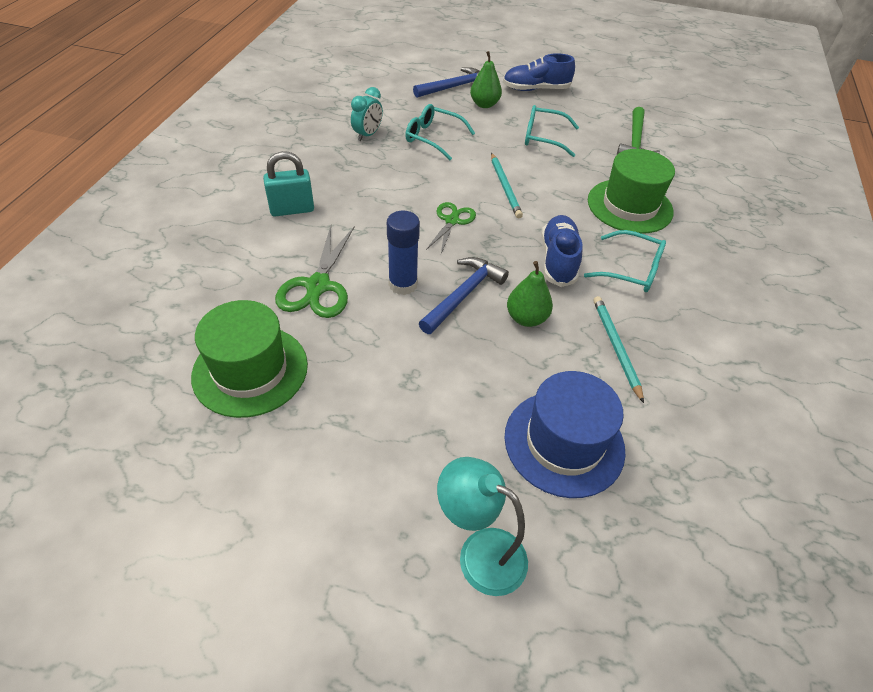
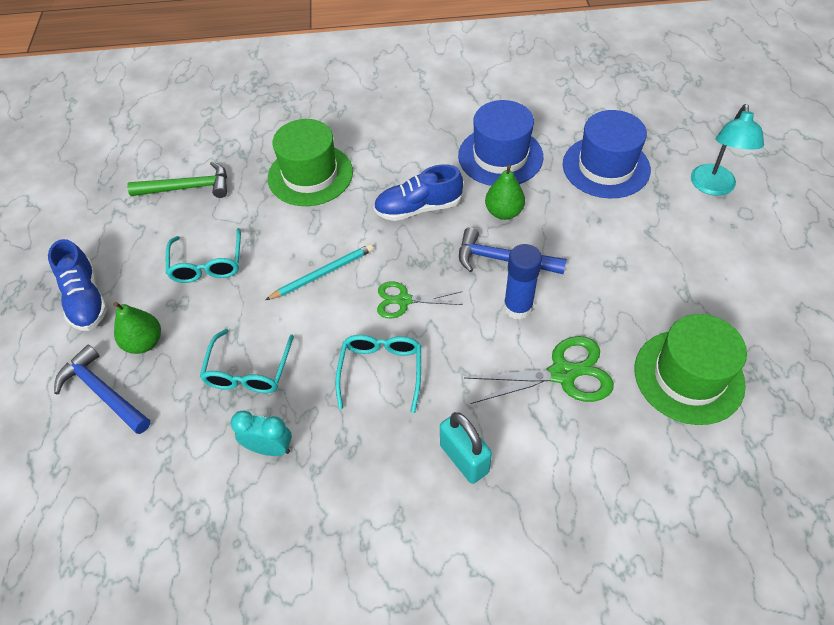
camera: 105 degrees left, 5 degrees up
turquoise glasses [584,230,666,292] -> turquoise glasses moved to [335,335,421,413]
turquoise pencil [593,296,644,403] -> blue hat [458,100,543,186]

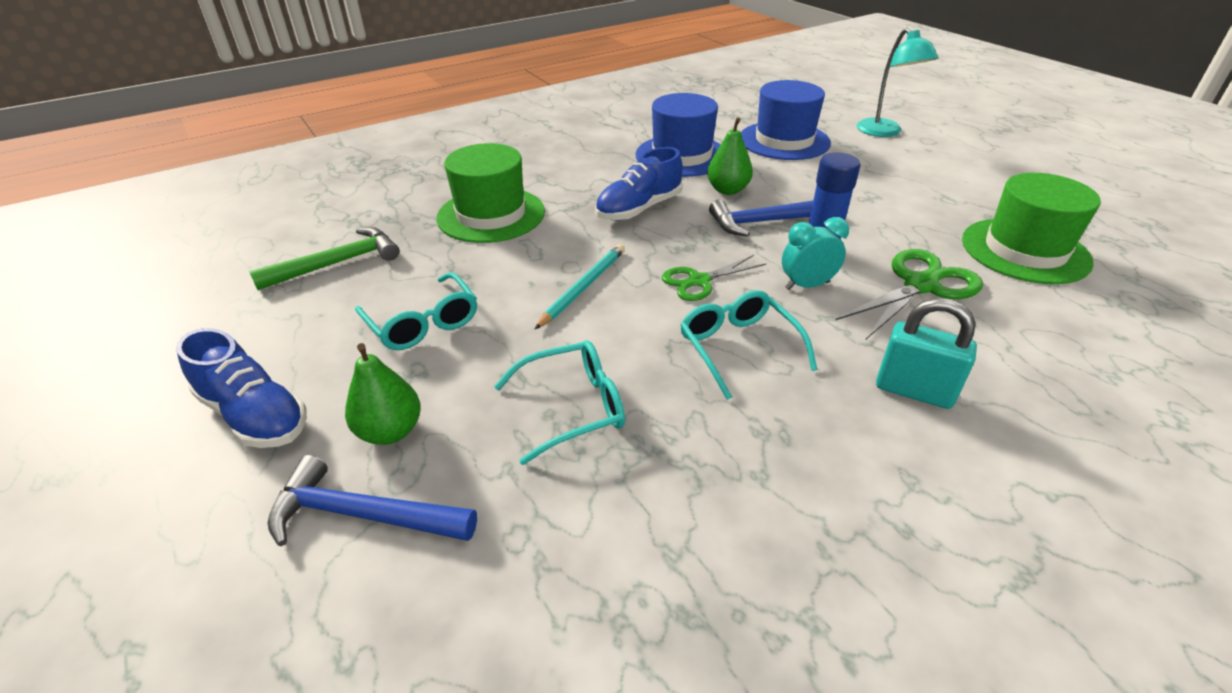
camera: 30 degrees left, 15 degrees down
turquoise glasses [200,329,294,393] -> turquoise glasses turned 90 degrees counterclockwise [494,340,625,465]
turquoise clock [231,410,292,456] -> turquoise clock moved to [782,217,849,290]

